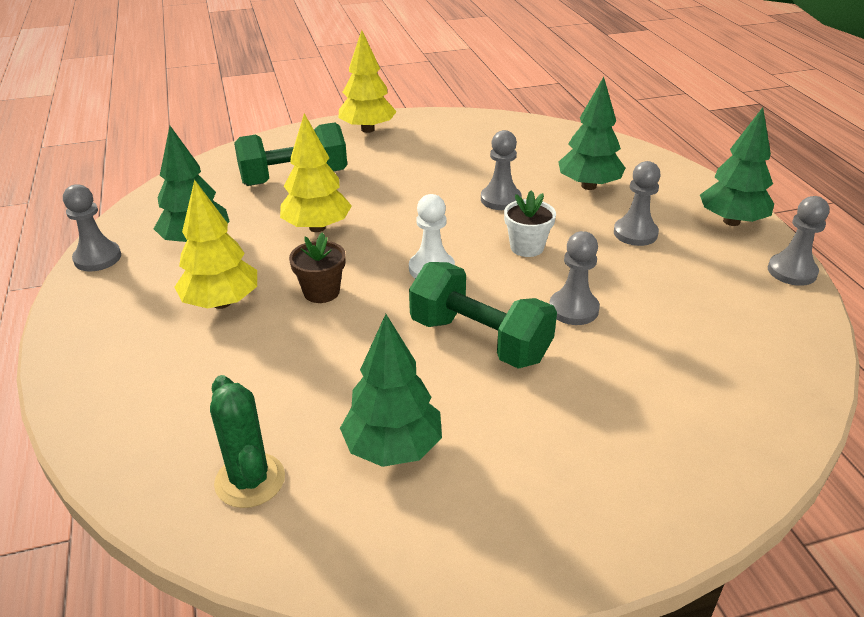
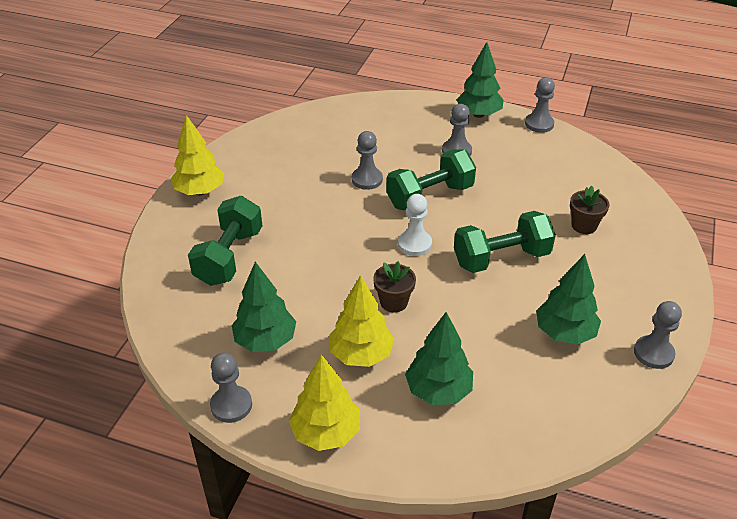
camera: 55 degrees left, 5 degrees up
green cactus [210,375,285,508] -> none
yellow tree [280,113,352,232] -> yellow tree moved to [289,354,360,451]
white flower pot [504,190,556,257] -> green dumbbell [386,149,476,211]
grey pawn [549,231,600,325] -> grey pawn moved to [634,301,682,369]
green tree [558,77,625,190] -> green tree moved to [405,312,473,405]
none -> brown flower pot [570,186,610,234]

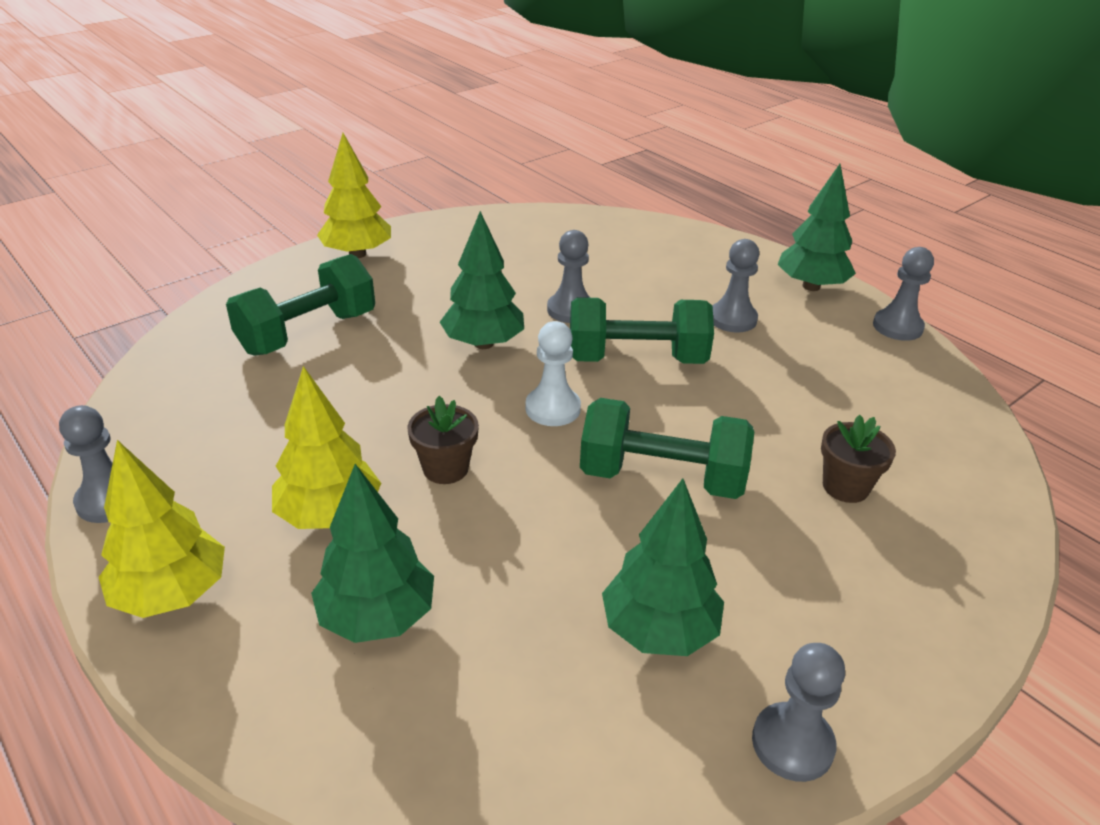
camera: 30 degrees right, 5 degrees down
green tree [232,262,296,352] -> green tree moved to [440,211,524,349]

